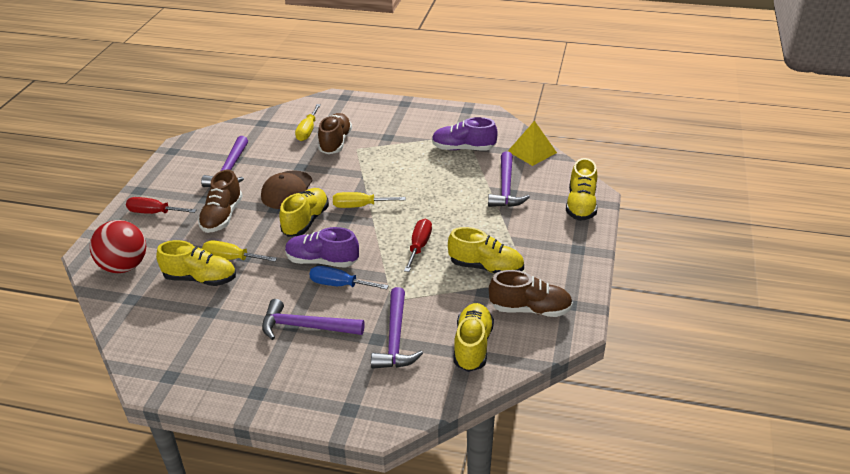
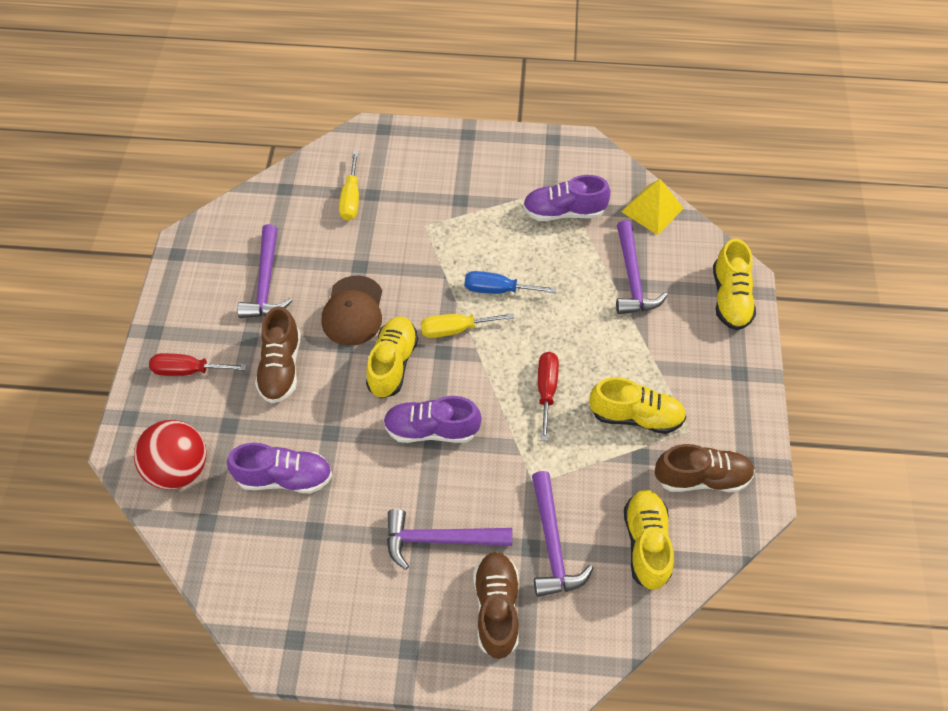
camera: 10 degrees left, 20 degrees up
yellow shoe [156,240,236,286] -> purple shoe [227,443,333,493]
yellow screwdriver [202,241,277,262] -> none
blue screwdriver [309,266,389,289] -> blue screwdriver moved to [465,271,556,294]
brown shoe [318,113,352,154] -> brown shoe moved to [473,552,519,659]

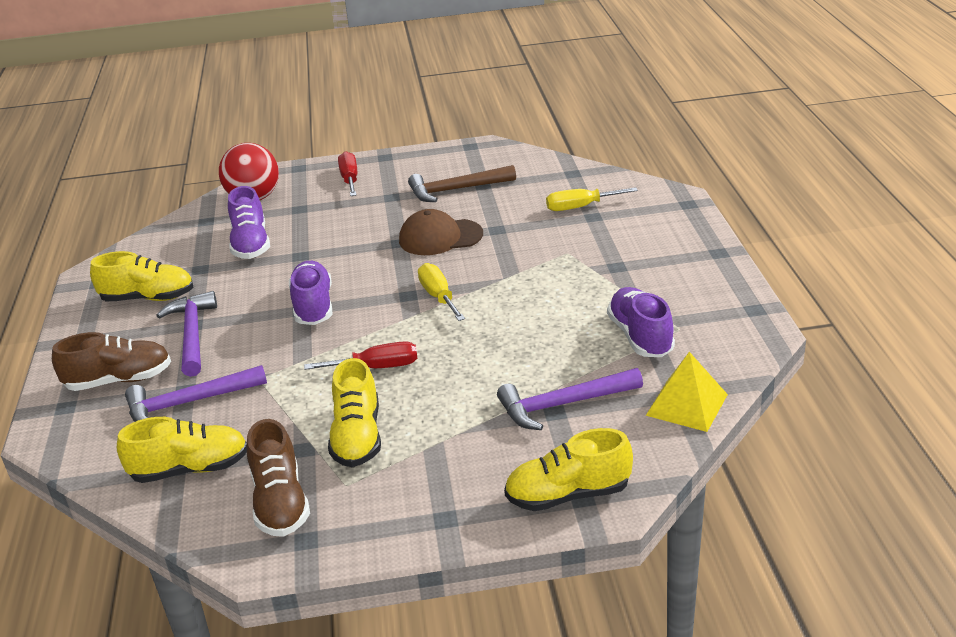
camera: 80 degrees right, 25 degrees down
purple hammer [237,224,292,318] -> brown hammer [408,165,516,202]
brown shoe [255,306,301,403] -> none
yellow shoe [366,316,418,398] -> yellow shoe moved to [90,251,194,301]
blue screwdriver [465,271,556,294] -> none

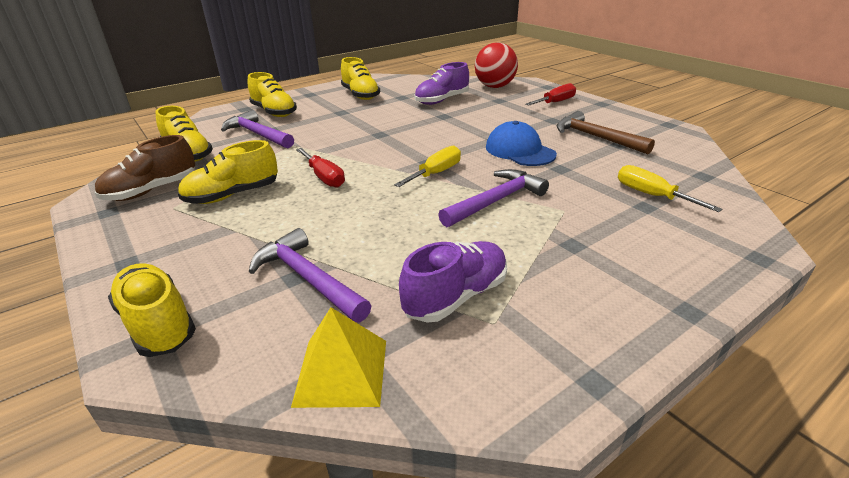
camera: 60 degrees right, 0 degrees up
brown shoe [52,332,171,391] -> yellow shoe [248,72,297,117]
purple hammer [156,291,217,377] -> purple hammer moved to [438,169,549,227]
purple shoe [289,261,332,325] -> none
brown cap [399,209,483,255] -> blue cap [486,121,557,166]

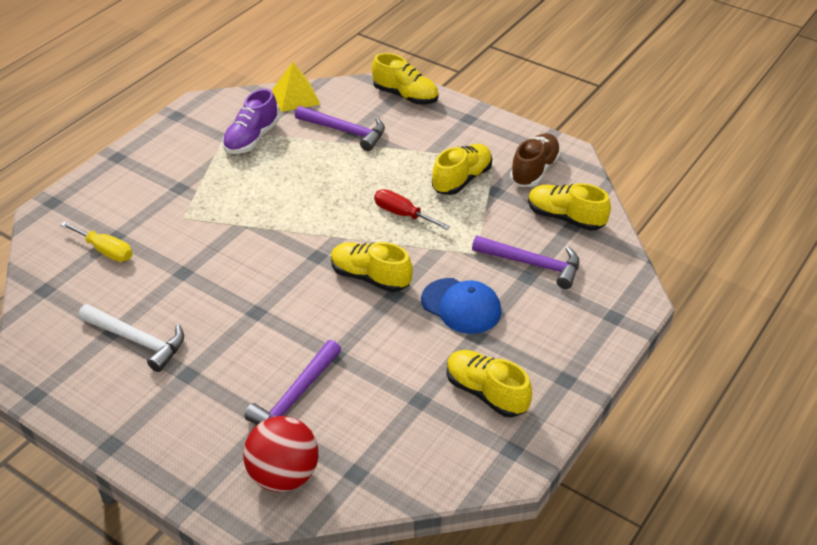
camera: 160 degrees right, 10 degrees up
yellow shoe [248,72,297,117] -> yellow shoe moved to [331,242,413,292]
yellow screwdriver [394,145,461,187] -> none
purple shoe [414,62,469,105] -> none
purple hammer [438,169,549,227] -> purple hammer moved to [244,340,341,424]
blue cap [486,121,557,166] -> blue cap moved to [421,278,501,334]
red screwdriver [525,83,576,106] -> none
brown hammer [556,111,655,154] -> white hammer [79,304,184,372]

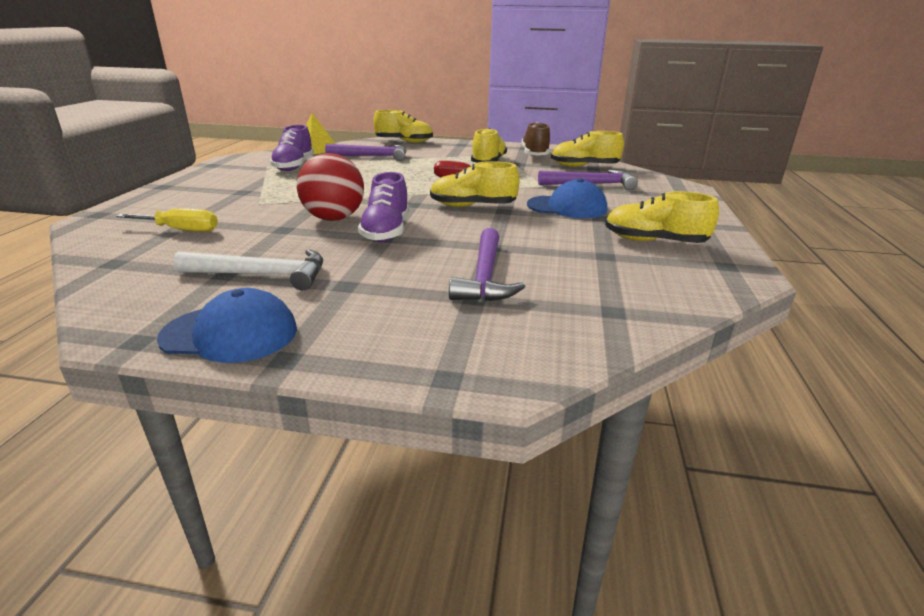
camera: 25 degrees left, 15 degrees down
red ball [243,416,318,492] -> red ball moved to [297,153,364,221]
none -> blue cap [157,288,297,363]
none -> purple shoe [358,172,409,242]

